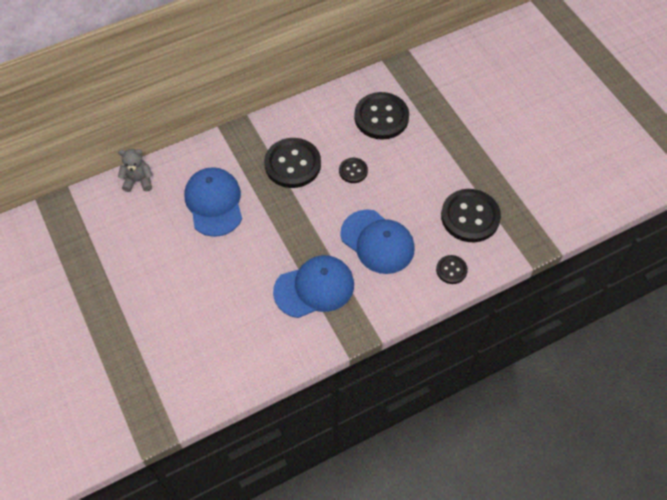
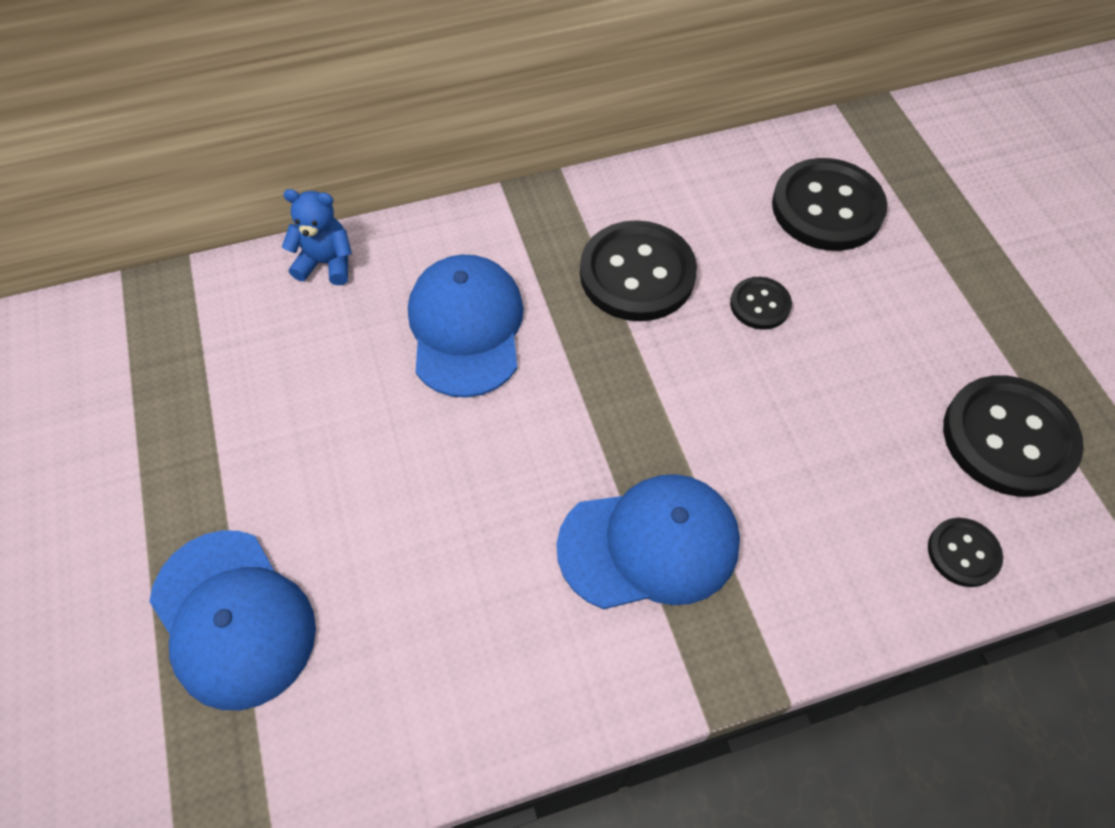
camera: 10 degrees right, 0 degrees up
grey teddy bear [118,149,153,192] -> blue teddy bear [282,189,352,285]
blue cap [341,209,415,274] -> blue cap moved to [149,530,316,710]

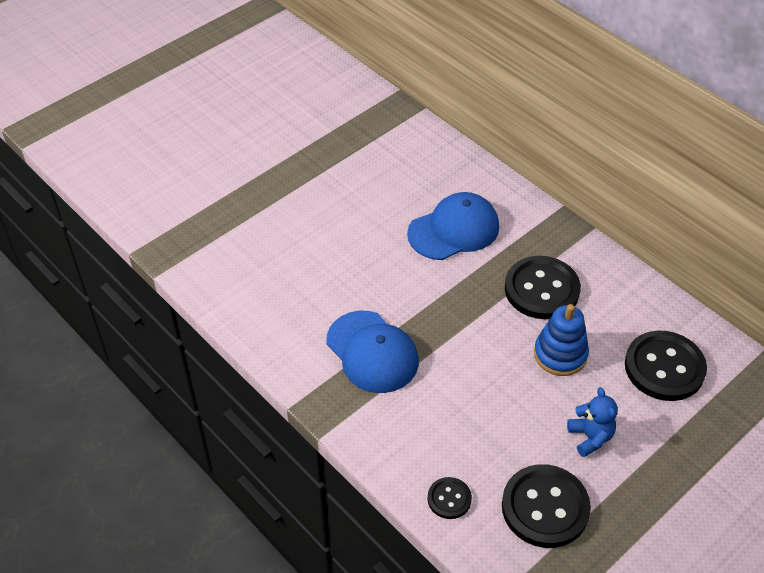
camera: 65 degrees right, 10 degrees down
blue cap [149,530,316,710] -> none
blue teddy bear [282,189,352,285] -> blue teddy bear moved to [567,387,618,457]
black button [730,277,792,330] -> blue stacking toy [534,304,589,376]

